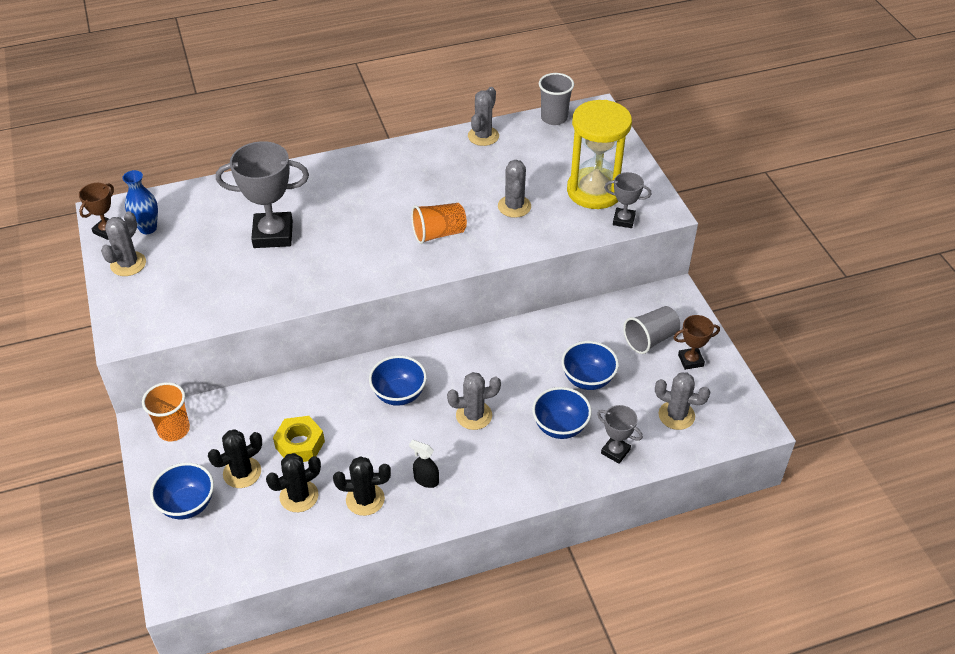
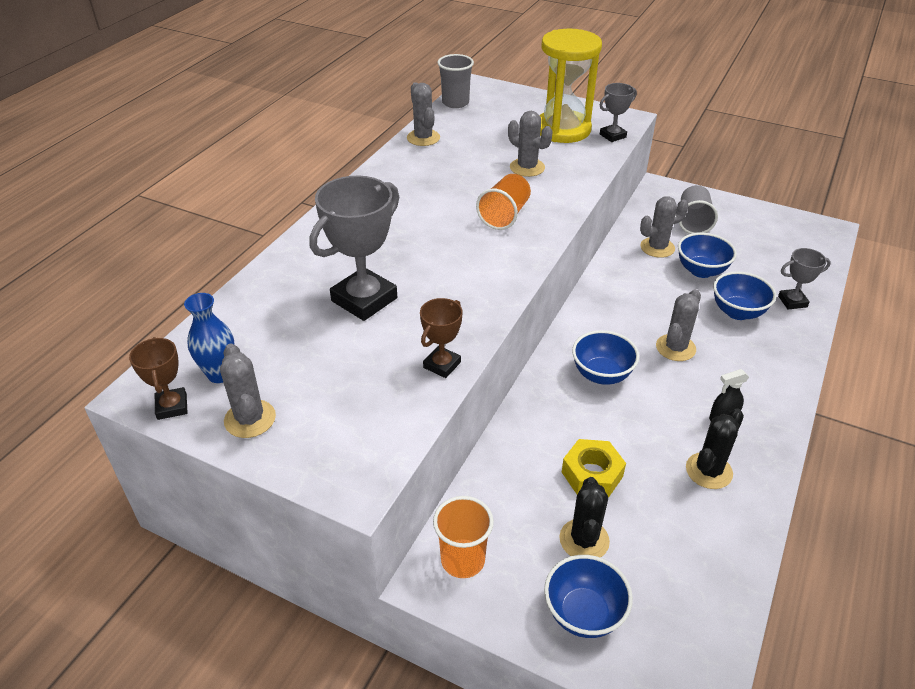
camera: 45 degrees left, 5 degrees down
black cactus [266,453,321,512] -> none
grey cactus [655,372,710,430] -> grey cactus moved to [640,196,688,258]
brown trophy [673,315,720,370] -> brown trophy moved to [420,298,462,378]

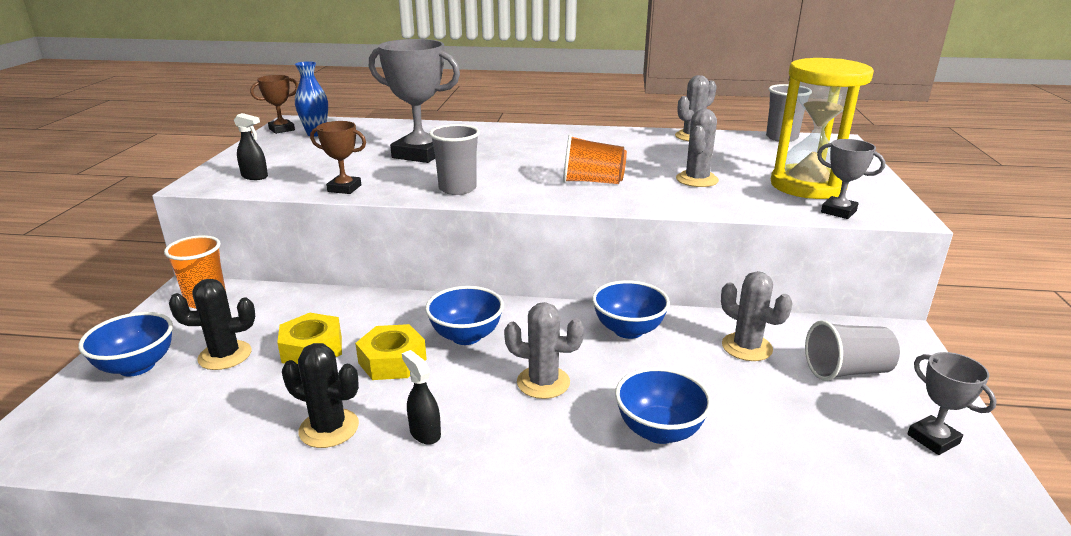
camera: 70 degrees right, 15 degrees down
grey cactus [220,343,276,438] -> none
blue bowl [678,233,737,278] -> blue bowl moved to [592,280,670,339]
grey trophy [778,248,831,309] -> grey trophy moved to [907,352,997,455]
none -> black spray bottle [234,113,268,180]
none -> yellow nut [355,324,427,380]
none -> grey cup [429,124,480,195]

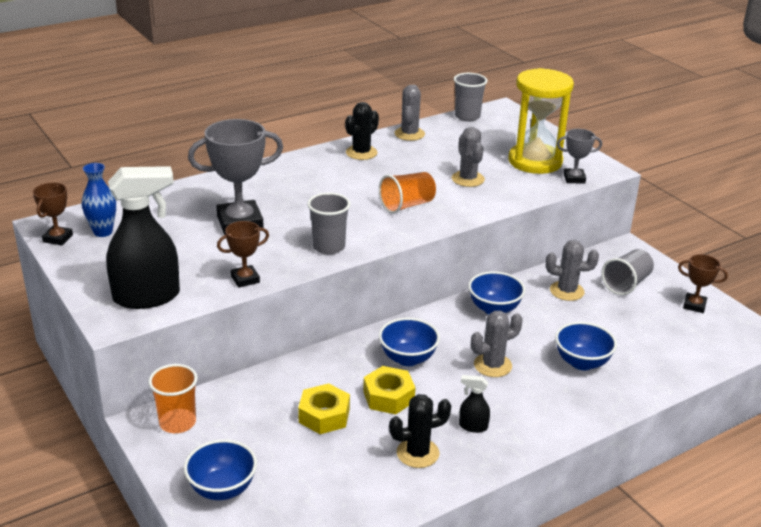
camera: 40 degrees left, 5 degrees up
black cactus [169,279,255,370] -> black cactus moved to [345,102,379,160]
black spray bottle [234,113,268,180] -> black spray bottle [106,166,180,309], size x2.31
grey trophy [907,352,997,455] -> brown trophy [678,254,728,313]

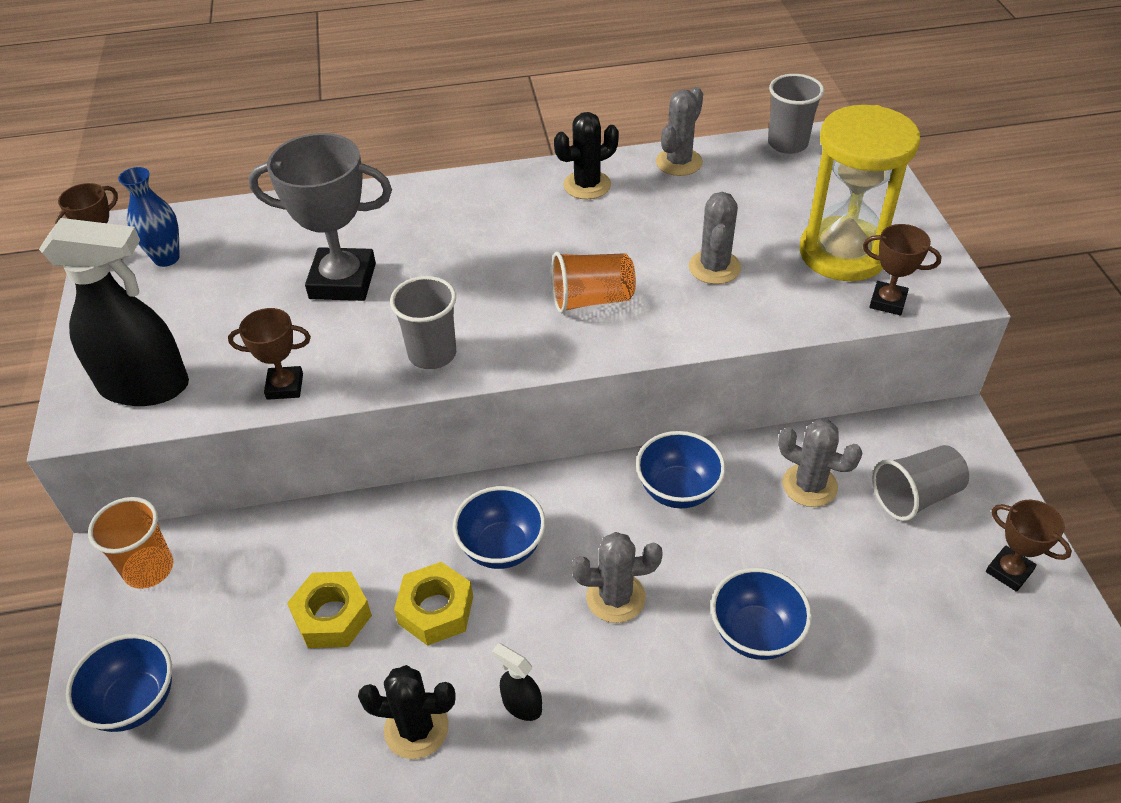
camera: 25 degrees right, 15 degrees up
grey trophy [557,129,602,184] -> brown trophy [863,224,942,315]

